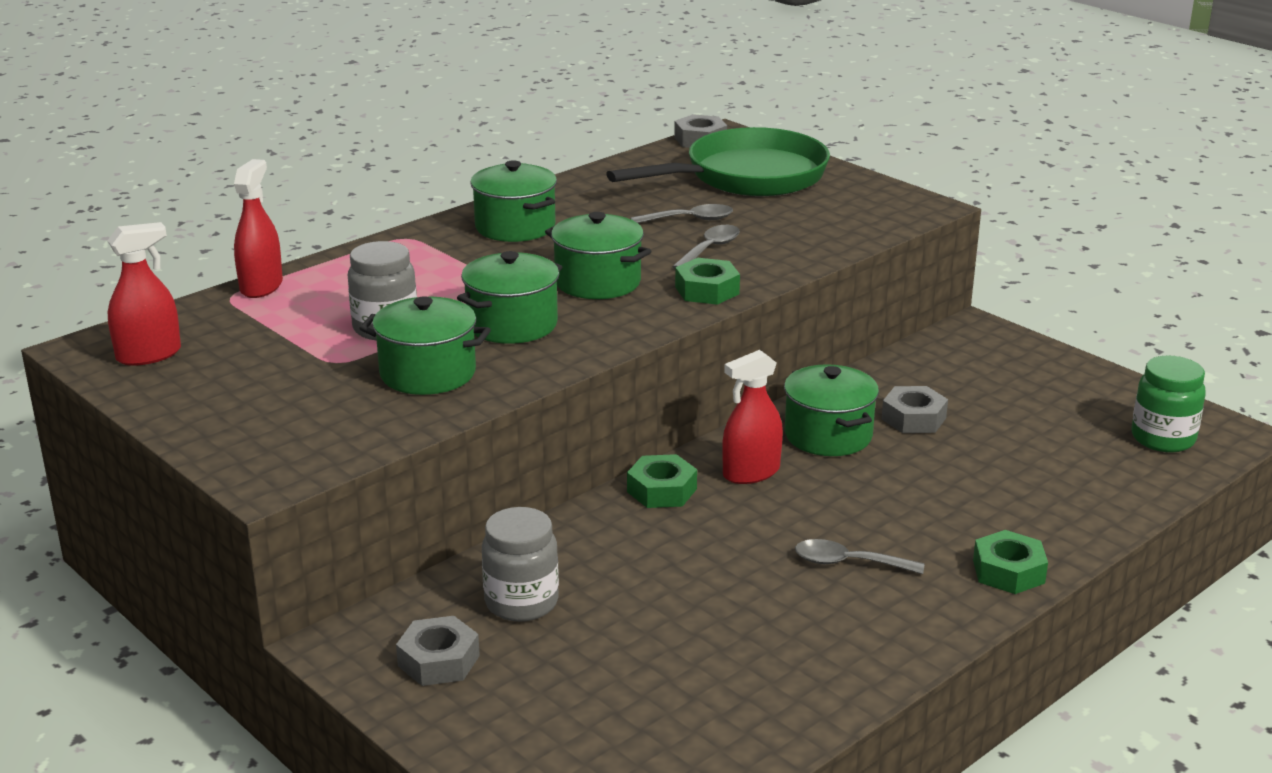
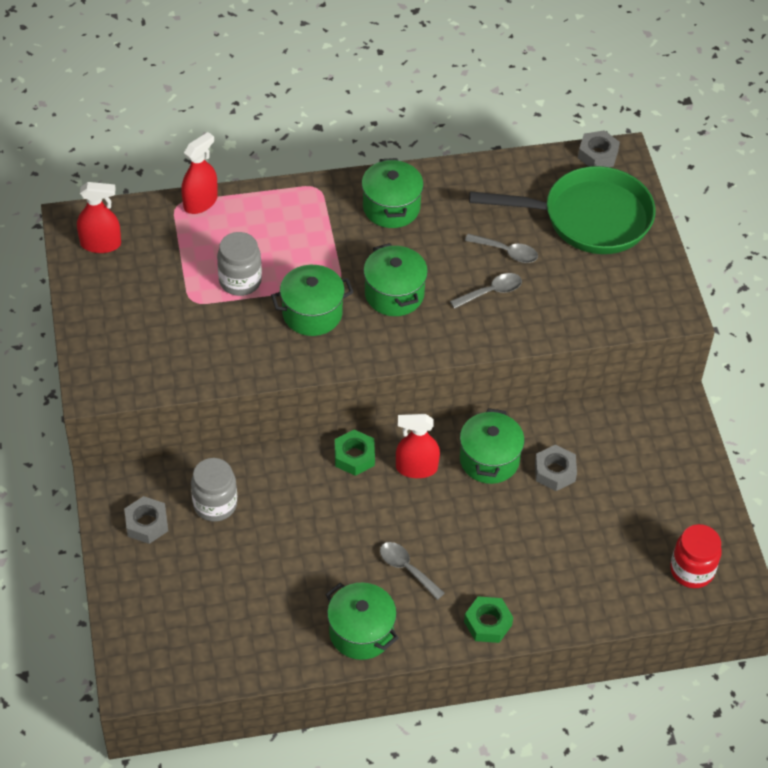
camera: 30 degrees right, 25 degrees up
green pot [359,296,491,395] -> green pot moved to [325,583,399,660]
green nut [675,258,740,305] -> none
green jar [1132,355,1206,453] -> red jar [670,524,722,588]

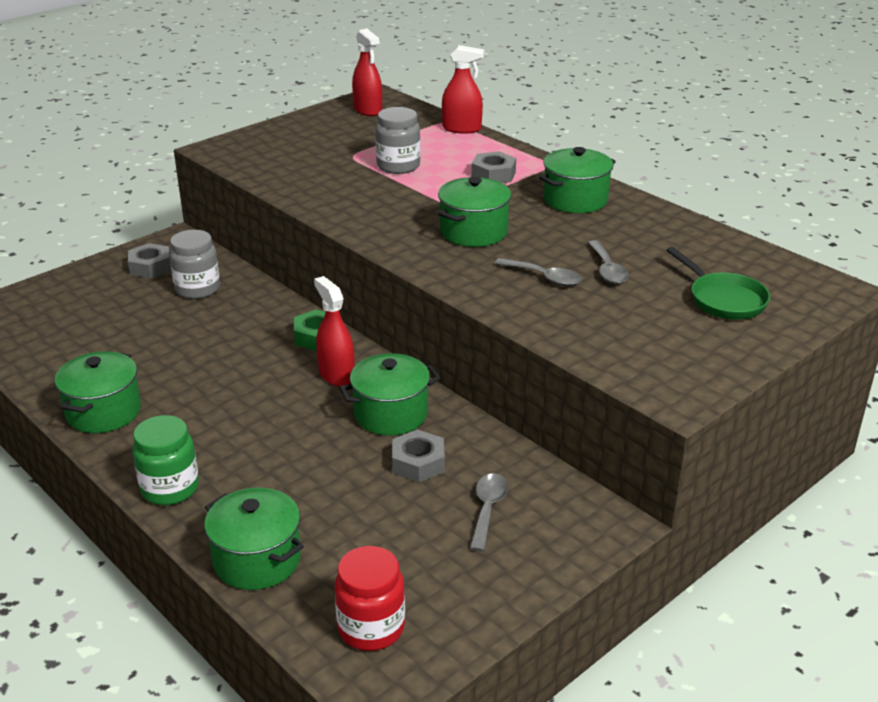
camera: 60 degrees right, 20 degrees down
green pot [271,265,354,336] -> green pot moved to [204,488,304,590]
grey spoon [380,542,445,600] -> grey spoon moved to [469,473,508,551]
green nut [464,596,513,643] -> green jar [132,415,199,505]
green pan [469,166,656,254] -> green pan [666,247,770,320], size x0.54
grey nut [578,131,620,167] -> grey nut moved to [471,151,516,183]

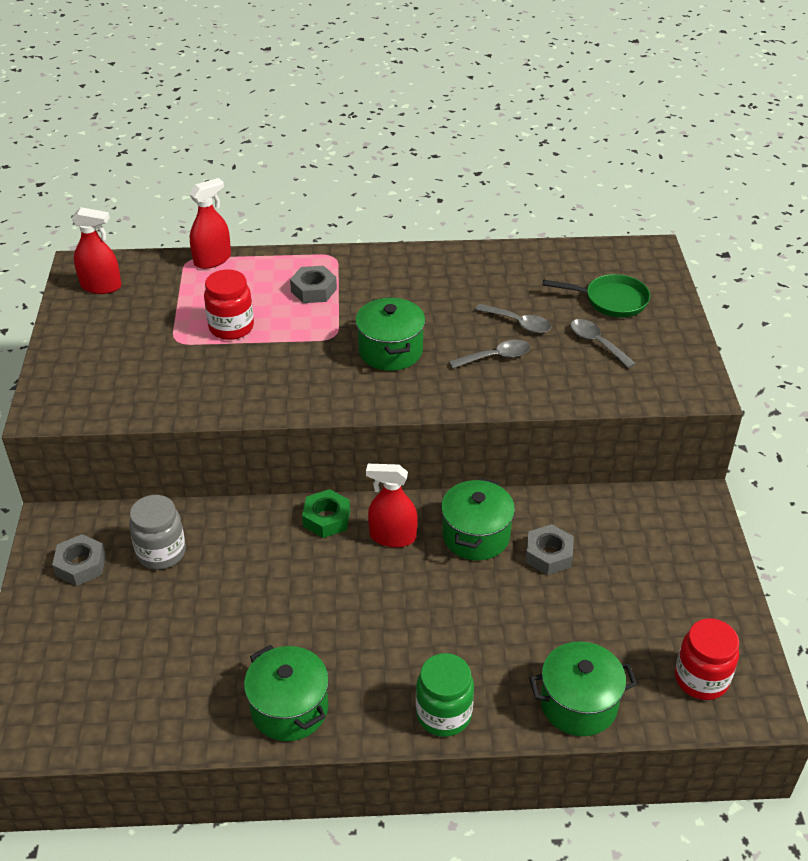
camera: 50 degrees left, 10 degrees up
grey jar [375,107,421,174] -> red jar [204,269,254,340]
grey spoon [469,473,508,551] -> grey spoon moved to [570,319,636,368]
green pot [539,147,616,213] -> none

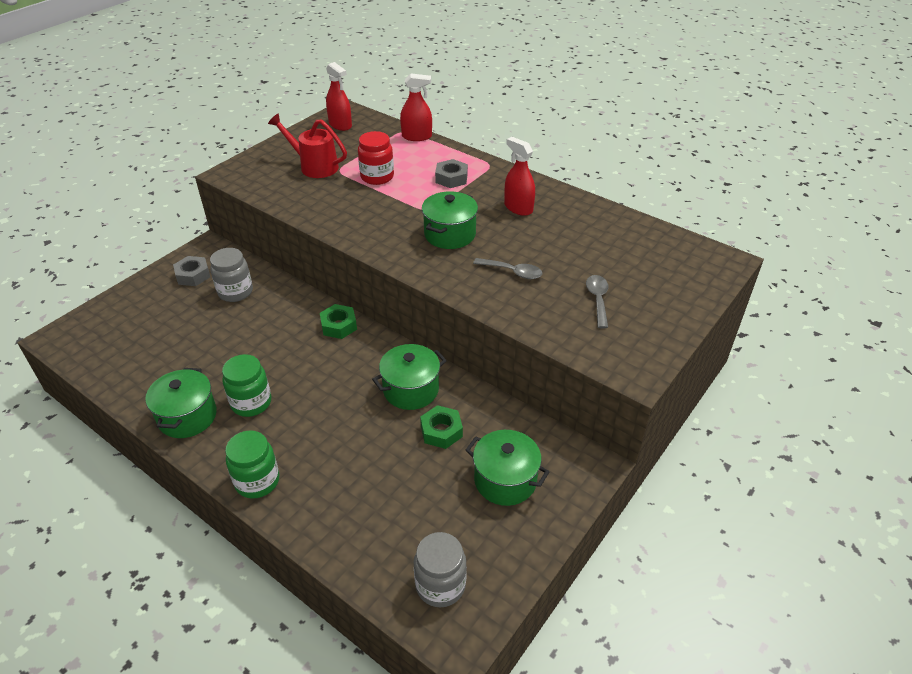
camera: 40 degrees right, 0 degrees up
red spray bottle [366,464,418,547] -> red spray bottle moved to [504,137,535,216]
grey spoon [475,304,551,333] -> none
grey nut [525,524,574,575] -> green nut [420,405,463,449]
green pot [529,642,637,736] -> green pot moved to [466,430,549,506]
green pan [542,274,650,318] -> none
red jar [675,619,739,700] -> grey jar [414,532,467,607]
none -> green jar [222,354,271,417]
none -> red watering can [268,113,347,178]

